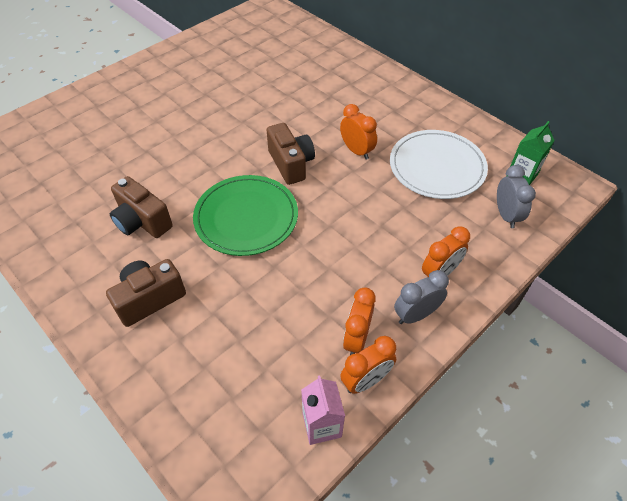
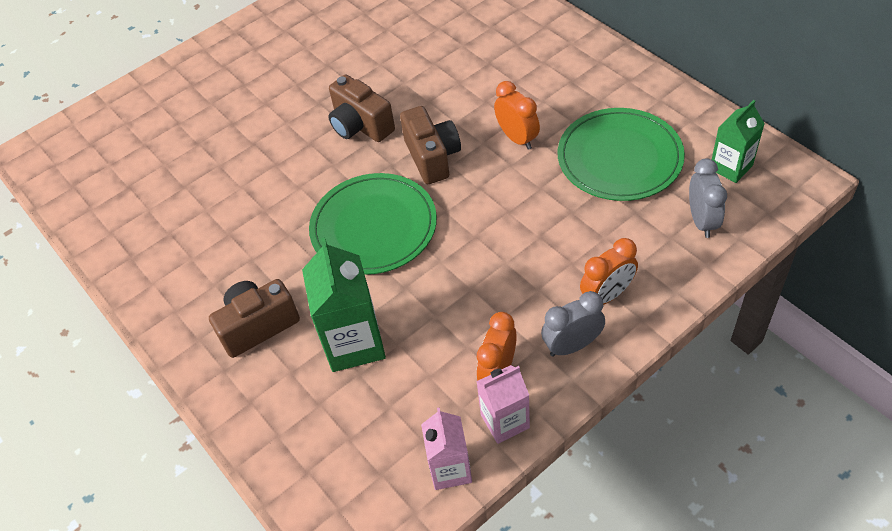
camera: 10 degrees right, 0 degrees up
brown camera [110,176,173,238] -> brown camera moved to [329,75,395,142]
orange clock [340,336,396,394] -> pink carton [476,365,530,444]
white plate [390,130,488,199] -> green plate [558,108,685,201]
none -> green carton [302,237,386,372]

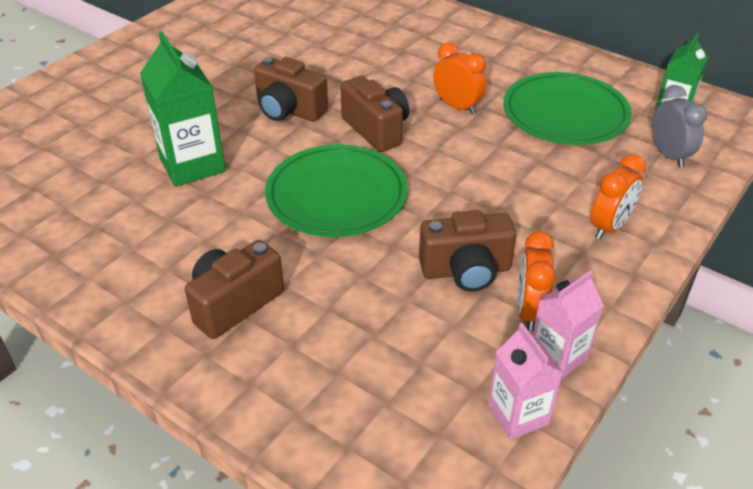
camera: 20 degrees left, 10 degrees down
green carton [302,237,386,372] -> green carton moved to [140,31,226,187]
grey clock [541,291,605,357] -> none
none -> brown camera [419,210,516,291]

